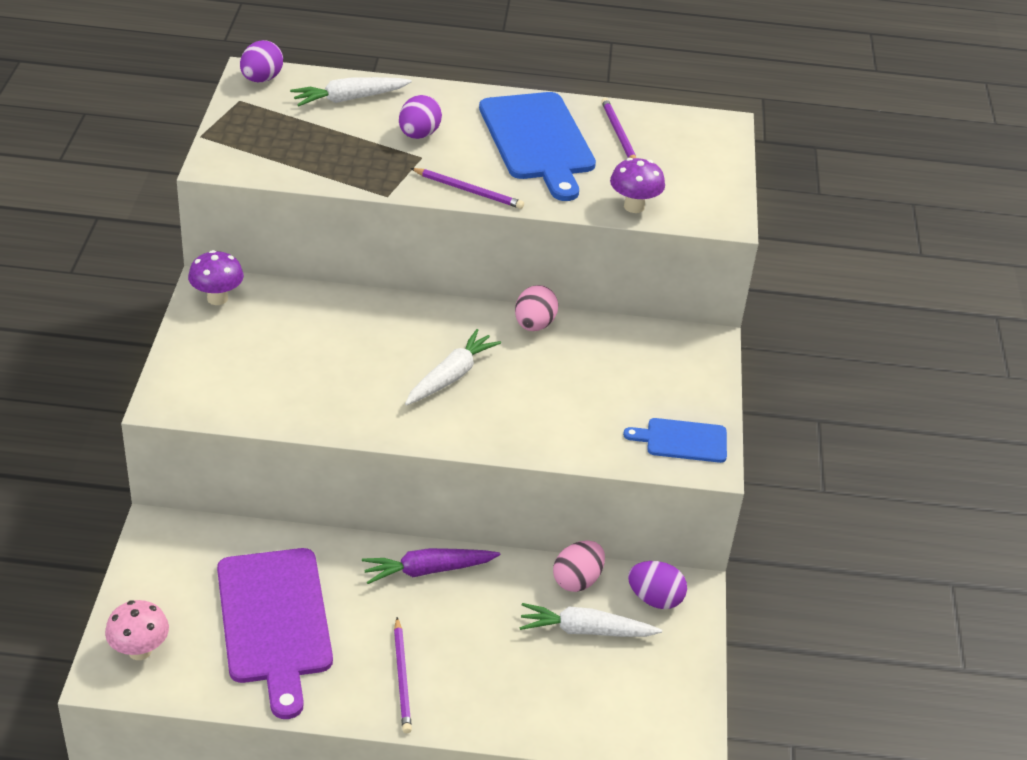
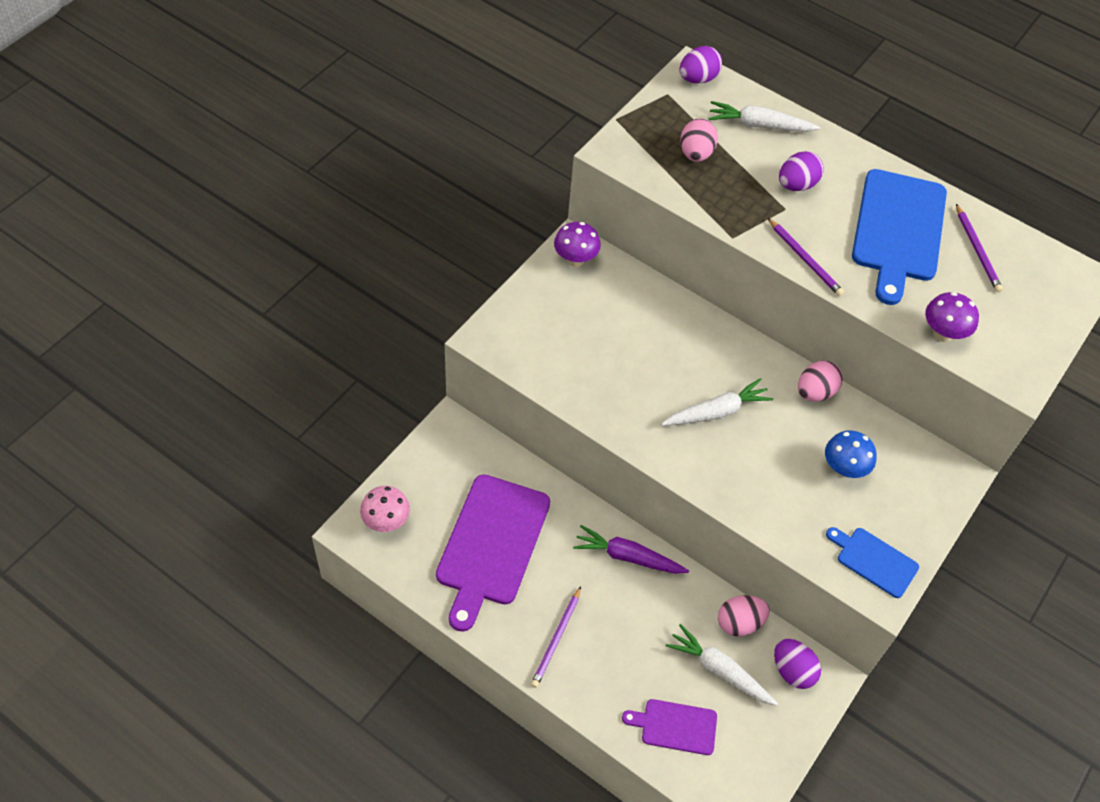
camera: 30 degrees right, 15 degrees up
purple pencil [601,98,636,158] -> purple pencil turned 150 degrees clockwise [956,204,1003,292]
none -> purple cutting board [622,699,717,755]
none -> pink egg [680,118,718,162]
none -> blue mushroom [825,430,877,478]

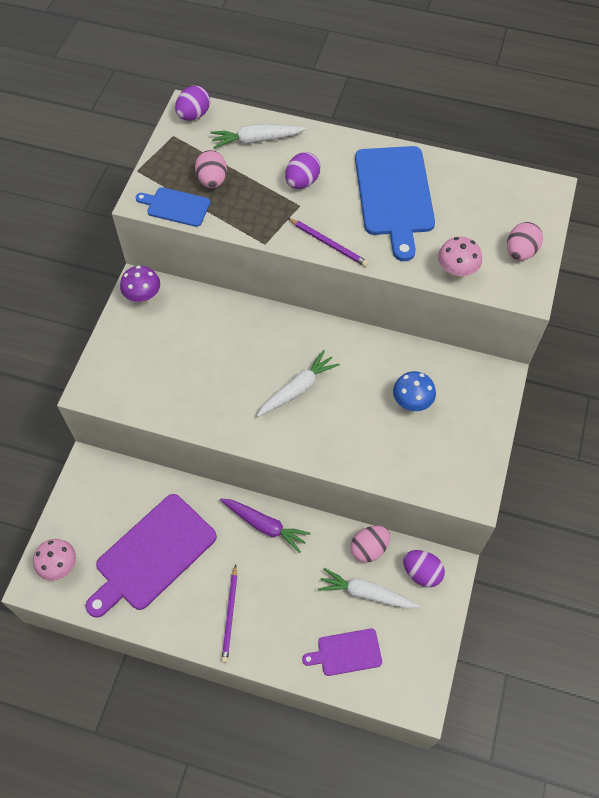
camera: 15 degrees left, 5 degrees up
purple cutting board [436,474,550,632] -> purple cutting board turned 45 degrees clockwise [86,494,217,618]
purple carrot [573,525,689,574] -> purple carrot turned 150 degrees counterclockwise [220,498,310,553]
pink egg [798,360,843,402] -> pink egg moved to [507,222,543,261]
blue cutting board [826,527,919,598] -> blue cutting board moved to [135,187,210,227]
purple mushroom [925,292,979,342] -> pink mushroom [438,237,482,279]
purple pencil [956,204,1003,292] -> none

